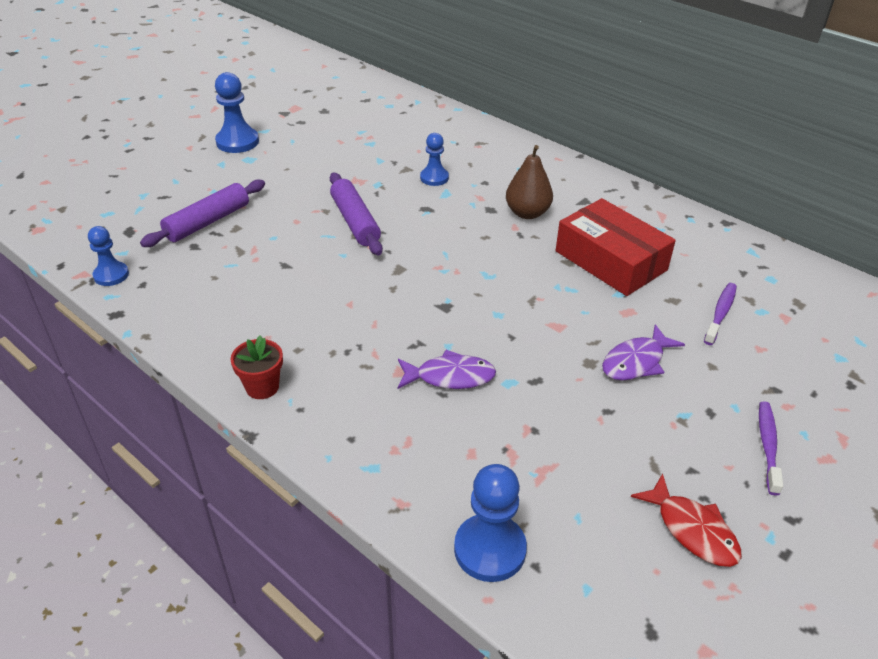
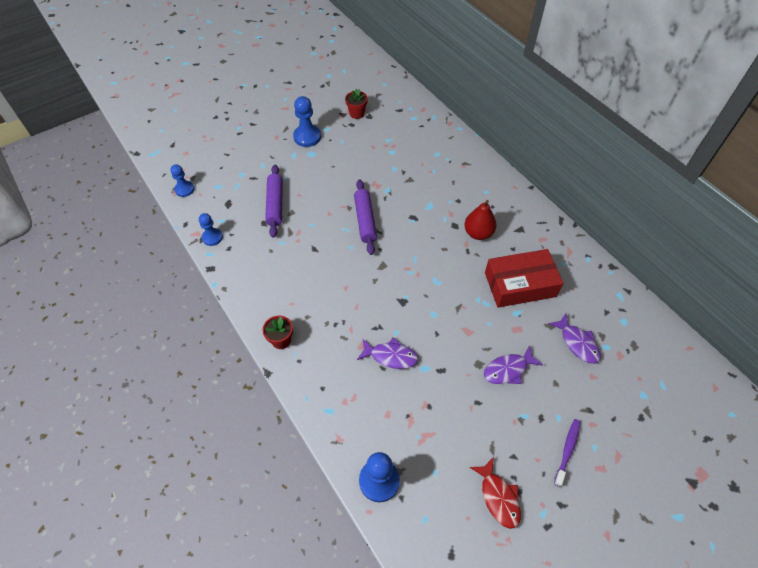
camera: 15 degrees right, 15 degrees up
purple rolling pin [140,180,265,247] -> purple rolling pin turned 60 degrees counterclockwise [265,165,283,238]
blue pawn [420,133,449,186] -> blue pawn moved to [170,164,195,197]
brown pear [506,145,553,219] -> red pear [465,200,496,240]
red box [556,198,676,296] -> red box turned 75 degrees counterclockwise [485,249,564,308]
purple toothbrush [704,283,737,345] -> purple fish [548,313,601,364]
none -> red flower pot [345,89,368,119]

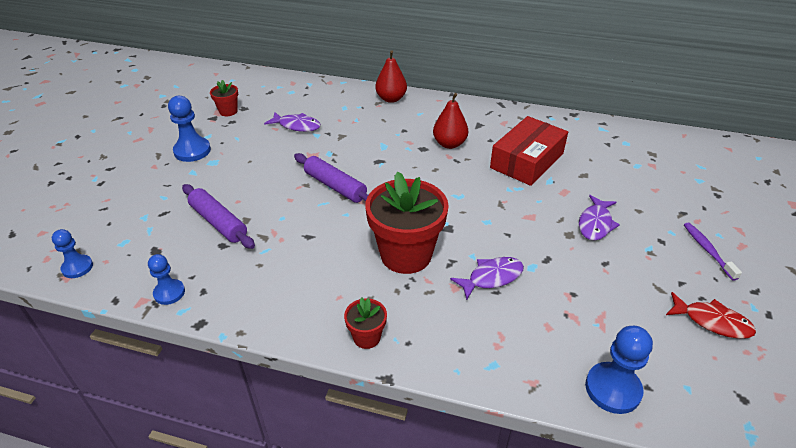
camera: 40 degrees left, 15 degrees down
purple fish [548,313,601,364] -> purple fish moved to [264,112,321,132]
none -> red flower pot [365,172,449,274]
none -> red pear [375,50,407,103]

